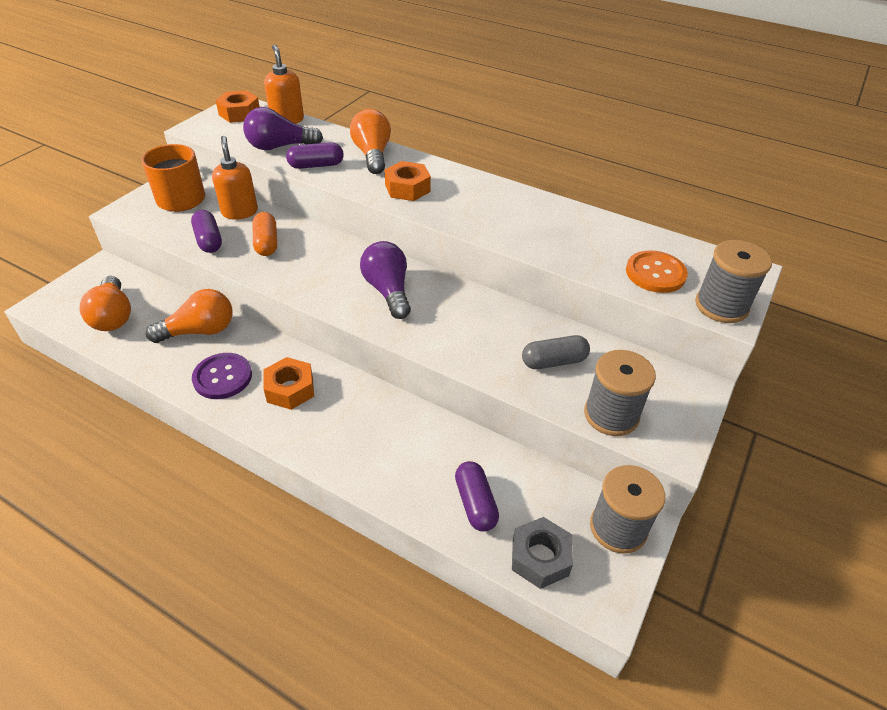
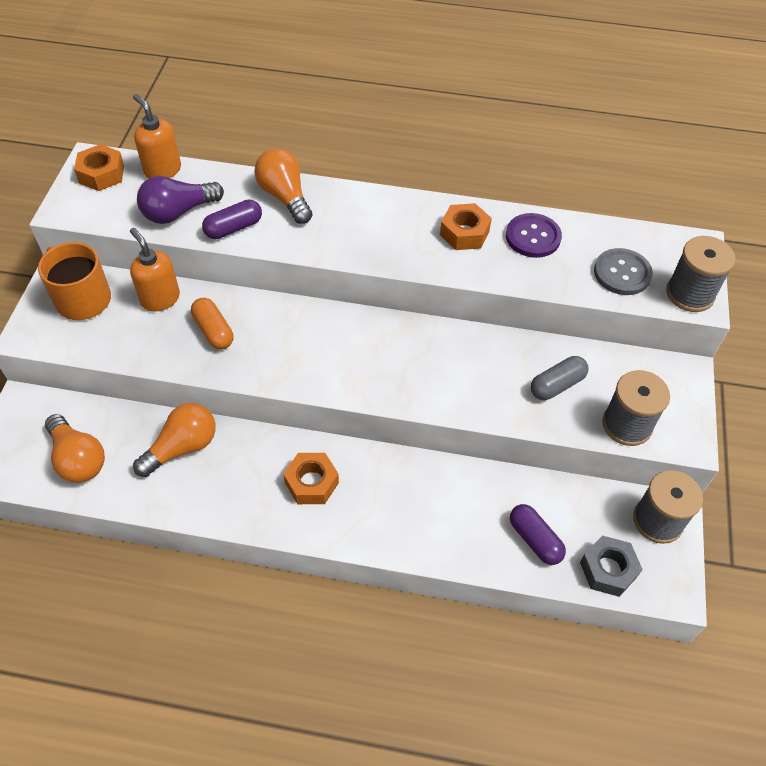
camera: 20 degrees left, 10 degrees up
purple capsule [191,210,222,253] -> none
purple button [192,353,252,399] -> purple button moved to [506,213,562,258]
purple light bulb [360,241,411,319] -> none
orange nut [384,161,431,201] -> orange nut moved to [440,203,492,250]
orange button [626,250,688,293] -> grey button [594,248,653,295]

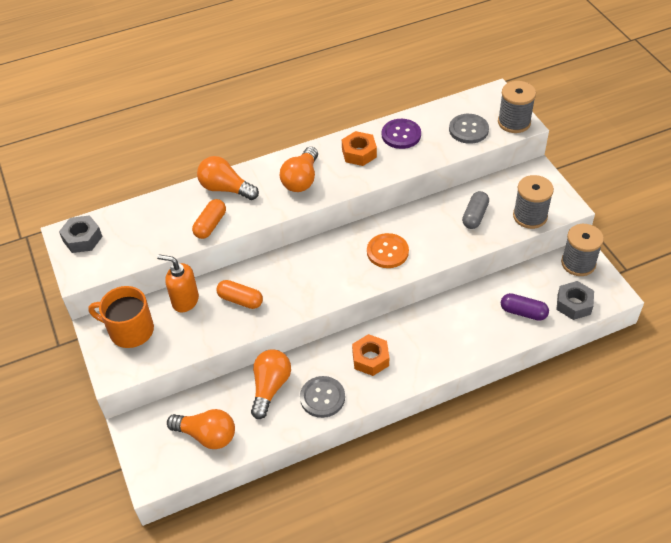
camera: 30 degrees left, 5 degrees down
orange nut [74,144,124,191] -> grey nut [59,215,103,253]
orange soap dispenser [133,94,181,179] -> none
purple light bulb [137,176,224,224] -> none
purple capsule [202,199,262,239] -> orange capsule [192,199,226,239]
none -> orange light bulb [280,147,318,192]
none -> grey button [300,376,345,418]
none -> orange button [367,233,409,268]

